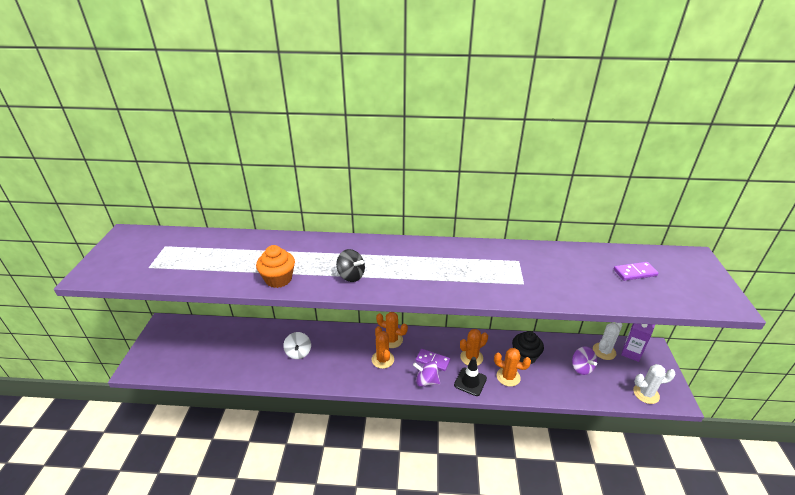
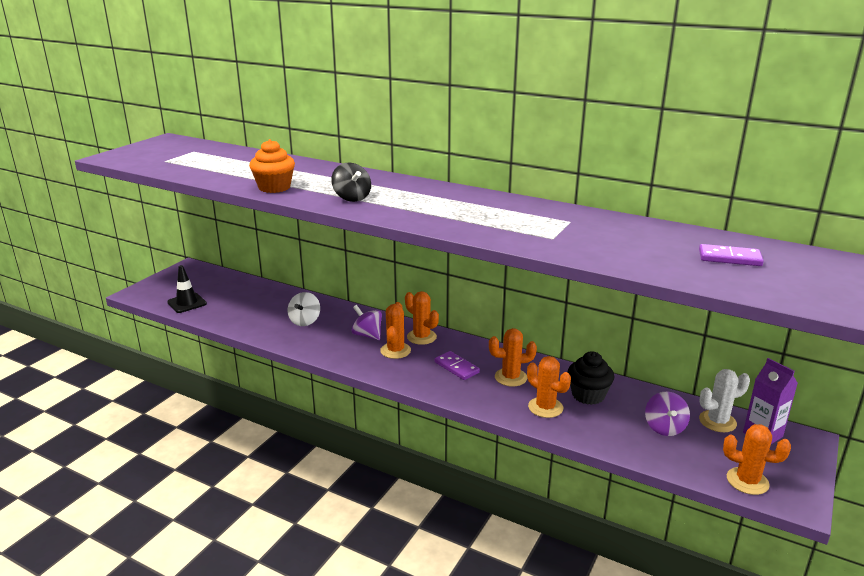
camera: 25 degrees right, 10 degrees down
purple spinning top [413,361,440,387] -> purple spinning top moved to [352,305,382,340]
black traffic cone [454,357,487,396] -> black traffic cone moved to [167,265,207,313]
white cactus [633,364,676,404] -> orange cactus [723,424,791,495]

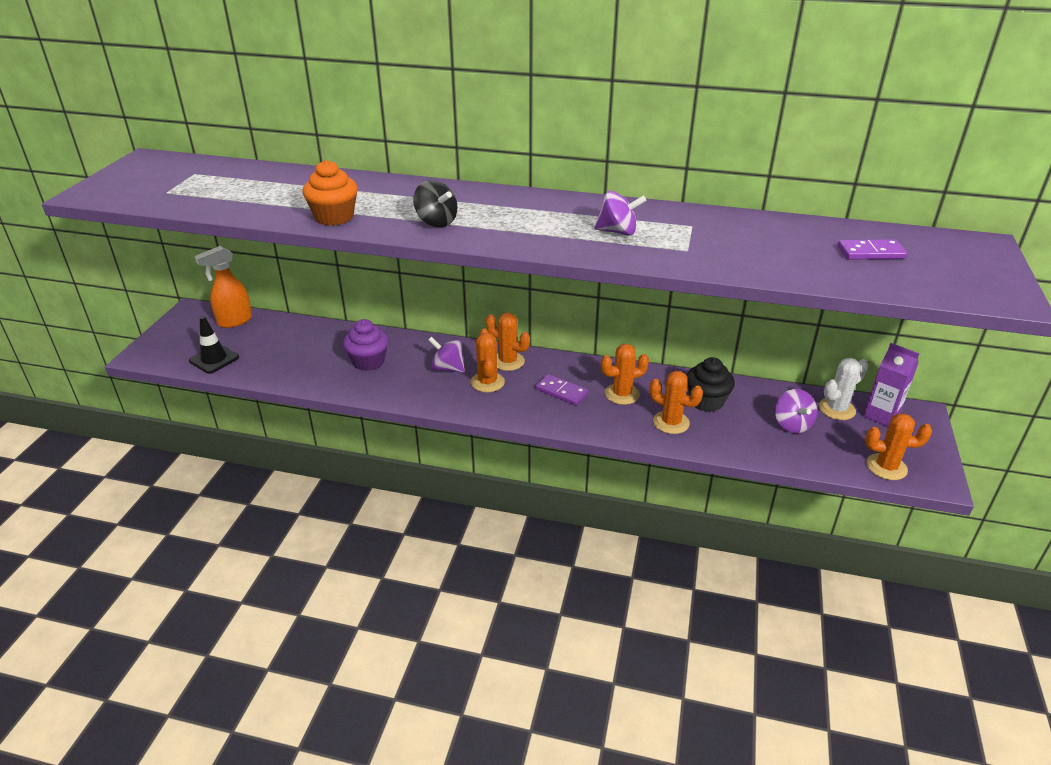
camera: 15 degrees left, 10 degrees up
white spinning top [287,292,320,326] -> purple cupcake [343,319,389,371]
none -> orange spray bottle [195,246,252,328]
none -> purple spinning top [595,191,647,236]

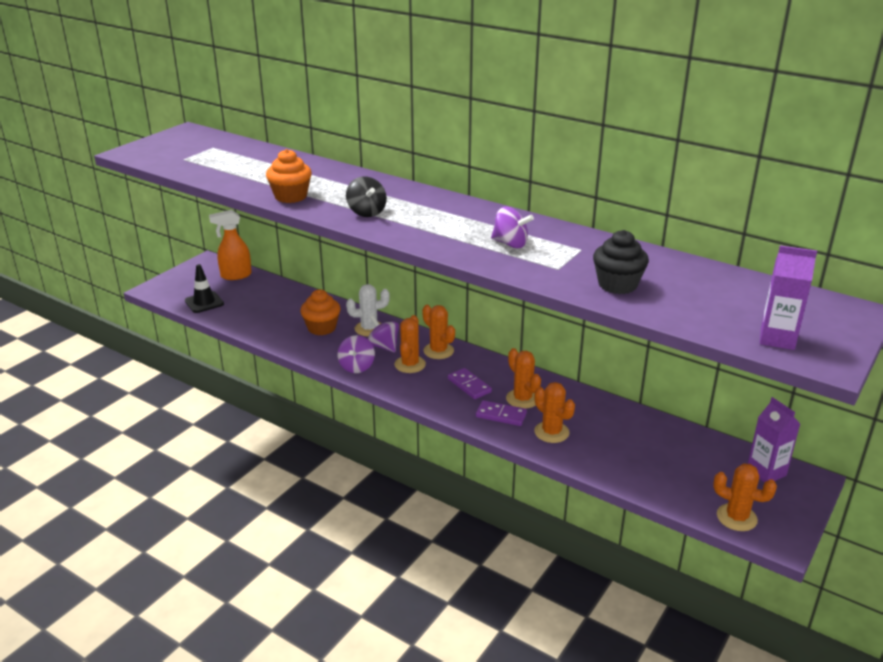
camera: 20 degrees right, 5 degrees down
purple cupcake [343,319,389,371] -> orange cupcake [300,290,340,335]
orange cactus [601,344,649,405] -> orange cactus turned 60 degrees clockwise [506,348,541,409]
black cupcake [686,357,735,412] -> black cupcake moved to [593,230,649,294]
purple spinning top [775,389,817,433] -> purple spinning top moved to [338,335,375,373]
white cactus [819,358,869,420] -> white cactus moved to [346,284,390,336]
purple domino [838,239,907,260] -> purple domino moved to [476,400,527,426]
none -> purple carton [760,246,817,350]

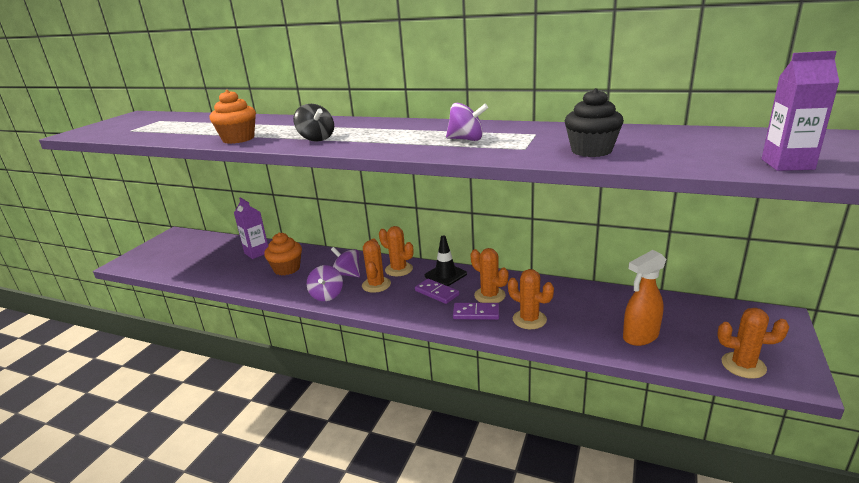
camera: 10 degrees left, 5 degrees down
black traffic cone [185,264,224,313] -> black traffic cone moved to [425,235,467,286]
orange spray bottle [209,210,252,280] -> orange spray bottle moved to [623,250,666,346]
white cactus [346,284,390,336] -> none
purple carton [748,397,800,483] -> purple carton moved to [234,197,268,259]

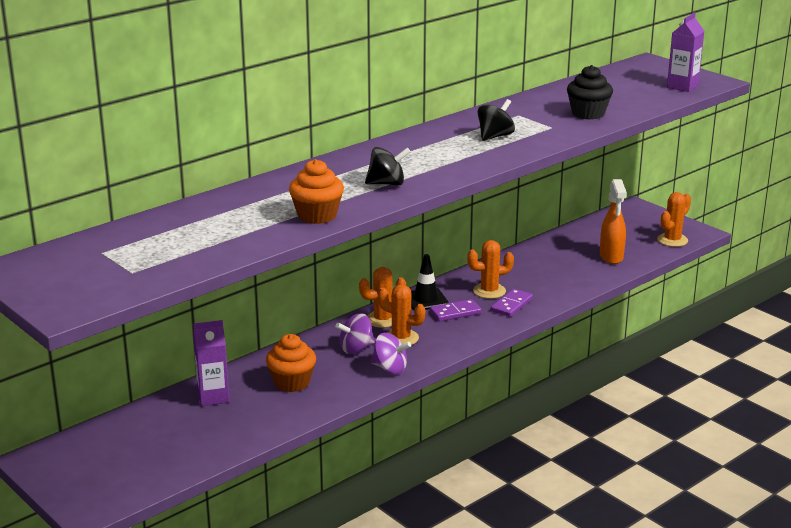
camera: 65 degrees left, 0 degrees up
purple spinning top [446,103,488,141] -> black spinning top [477,99,515,141]
orange cactus [508,269,554,329] -> none

